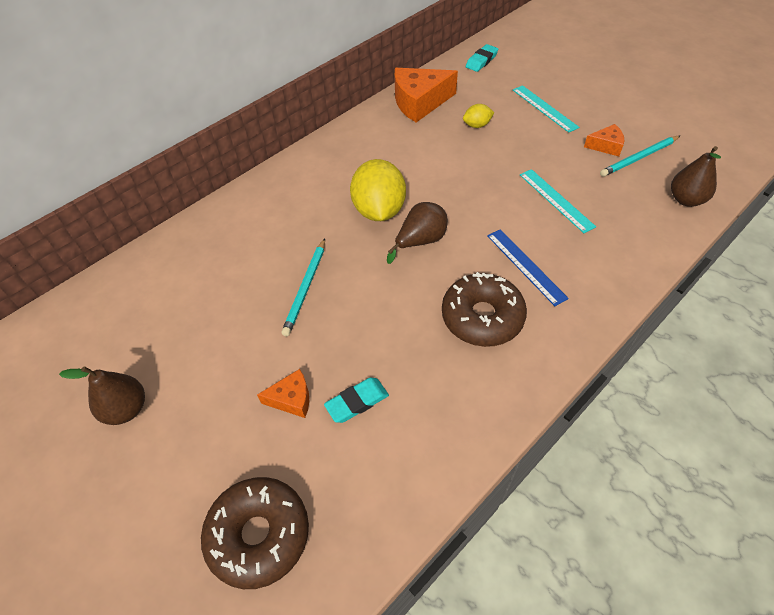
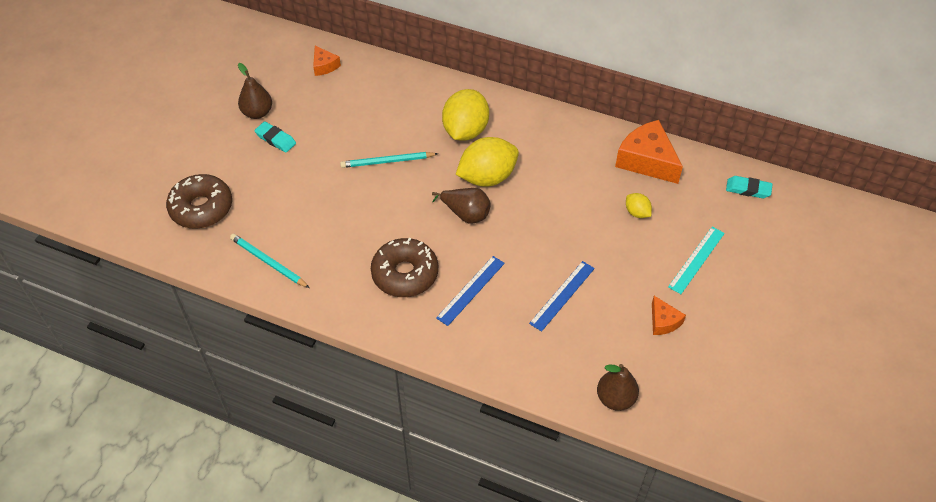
camera: 65 degrees right, 0 degrees up
orange cheese [257,369,309,418] -> orange cheese moved to [313,46,341,76]
turquoise eraser [324,378,389,423] -> turquoise eraser moved to [254,121,296,152]
turquoise ruler [520,169,596,233] -> blue ruler [529,261,595,332]
turquoise pencil [600,136,680,177] -> turquoise pencil moved to [230,234,310,288]
none -> yellow lemon [442,89,489,141]

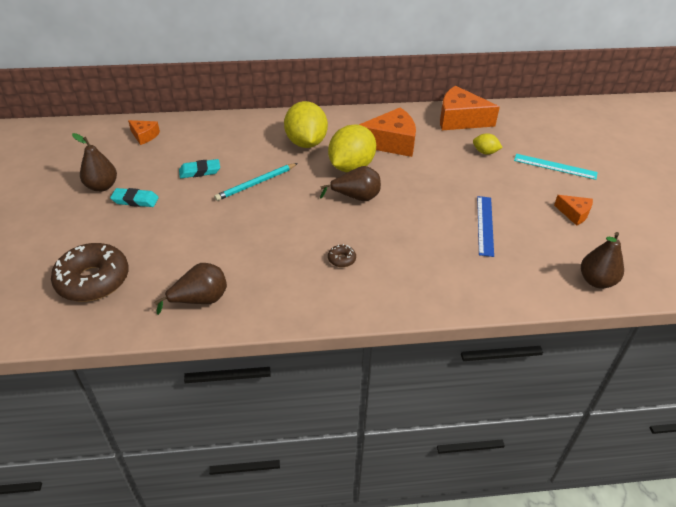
camera: 30 degrees left, 10 degrees down
turquoise pencil [230,234,310,288] -> brown pear [154,263,227,315]
brown donut [371,237,438,297] -> brown donut [328,244,356,267], size x0.41
blue ruler [436,256,505,326] -> none
turquoise ruler [668,227,725,294] -> turquoise ruler turned 75 degrees counterclockwise [514,154,598,180]
turquoise eraser [726,176,773,198] -> turquoise eraser moved to [179,159,220,178]
none -> orange cheese [359,107,416,157]

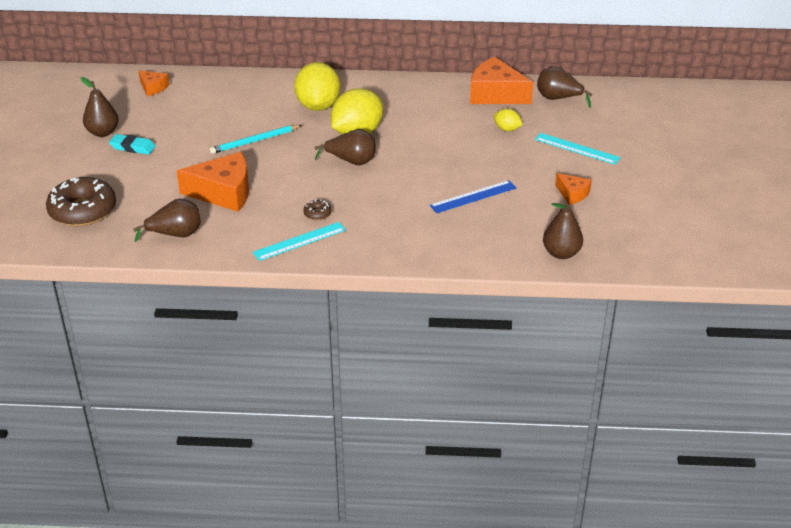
camera: 10 degrees right, 5 degrees down
turquoise eraser [179,159,220,178] -> none
orange cheese [359,107,416,157] -> orange cheese moved to [177,152,249,212]
blue ruler [477,196,494,257] -> blue ruler turned 45 degrees clockwise [430,180,517,213]
none -> turquoise ruler [252,222,346,261]
none -> brown pear [537,66,593,108]

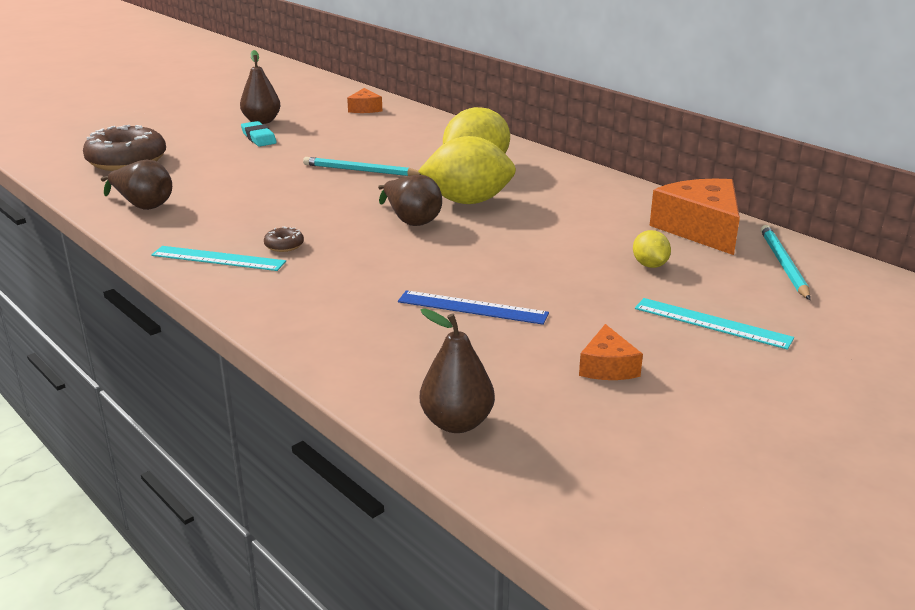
camera: 45 degrees right, 10 degrees down
orange cheese [177,152,249,212] -> none
turquoise ruler [535,133,621,165] -> turquoise ruler turned 45 degrees counterclockwise [635,298,794,350]
brown pear [537,66,593,108] -> turquoise pencil [761,225,811,300]

